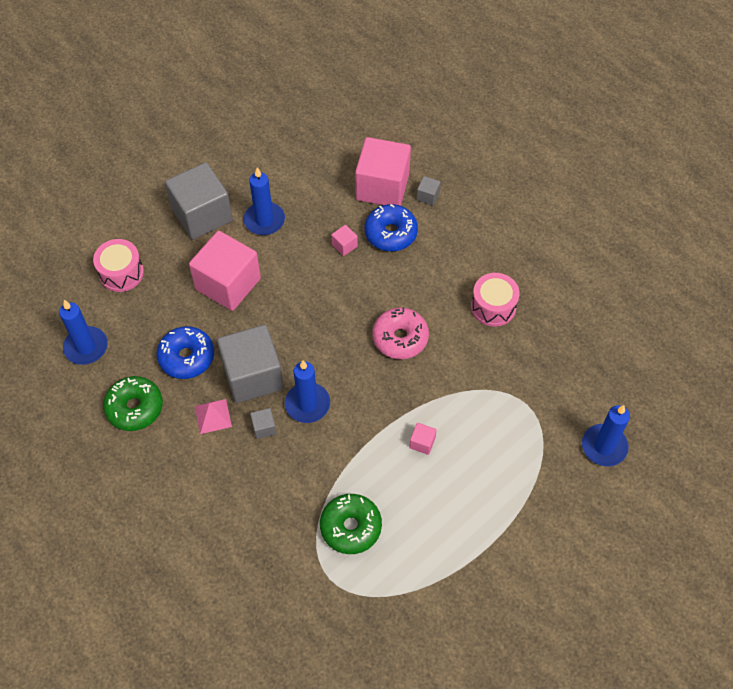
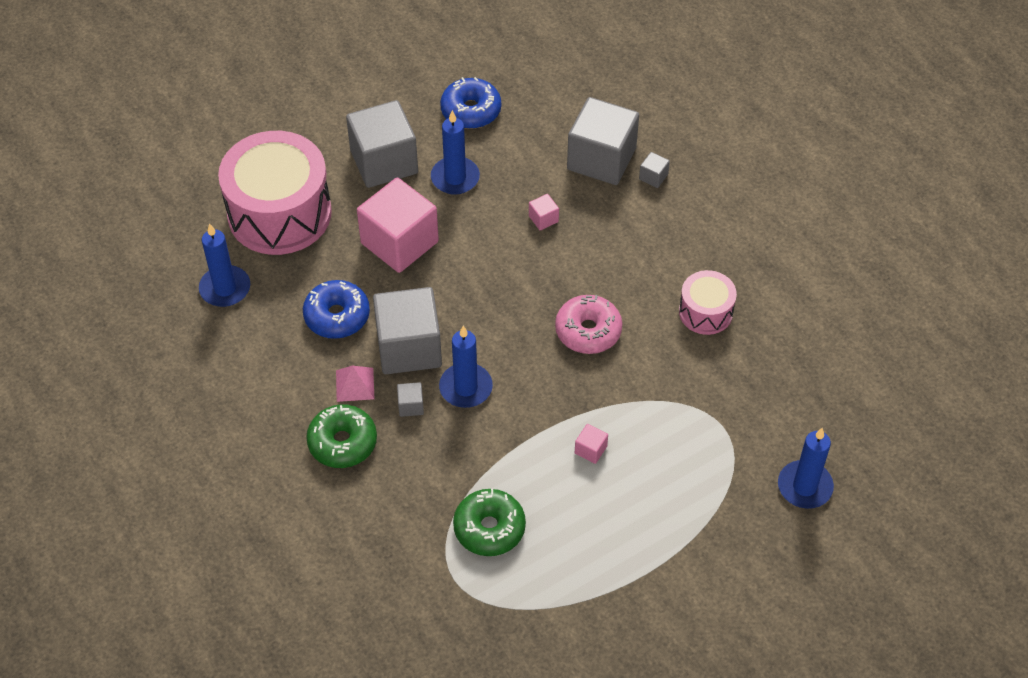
camera: 10 degrees right, 5 degrees down
pink drum [93,239,144,292] -> pink drum [218,131,332,255], size x2.00
green donut [103,376,163,431] -> green donut moved to [306,404,377,468]
pink cube [355,137,411,206] -> grey cube [567,97,639,185]
blue donut [365,204,418,251] -> blue donut moved to [440,77,501,129]

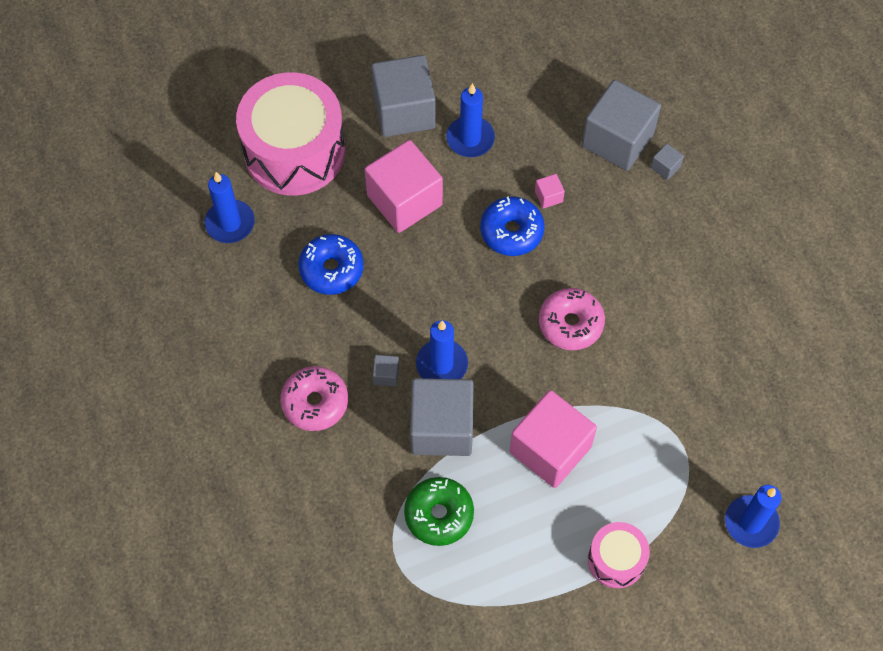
camera: 10 degrees right, 10 degrees up
green donut [306,404,377,468] -> pink donut [280,366,348,431]
pink pyramid [336,366,374,402] -> none
grey cube [373,287,442,374] -> grey cube moved to [410,378,473,456]
blue donut [440,77,501,129] -> blue donut moved to [480,196,545,256]
pink cube [575,424,608,464] -> pink cube [510,390,597,488], size x2.50
pink drum [679,270,737,335] -> pink drum moved to [588,522,650,588]

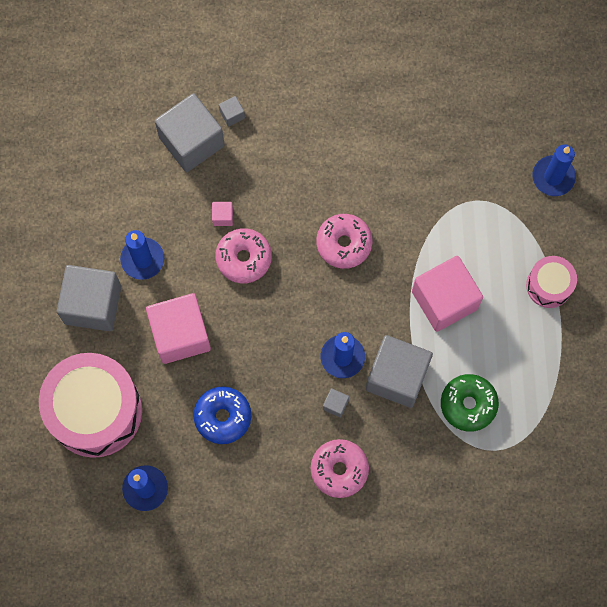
camera: 70 degrees left, 10 degrees up
blue donut [480,196,545,256] -> pink donut [215,228,272,283]

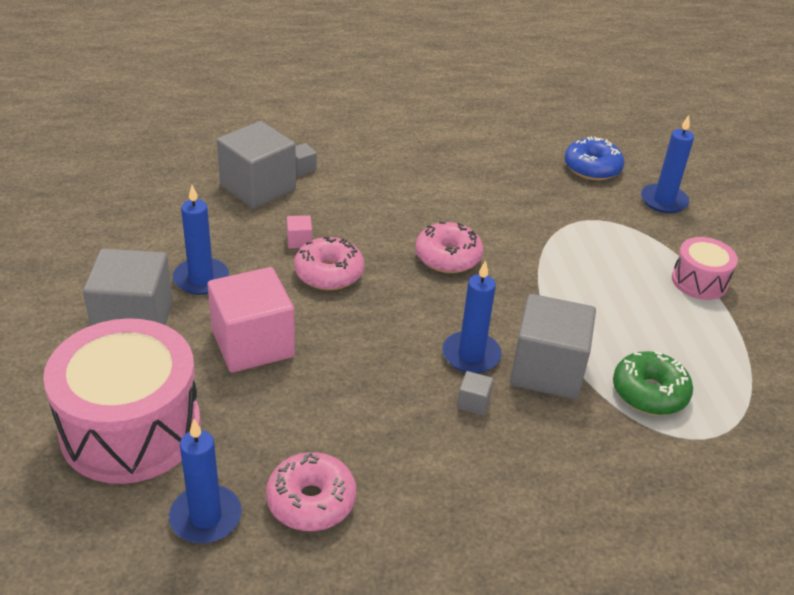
camera: 10 degrees left, 35 degrees down
blue donut [193,386,251,444] -> blue donut moved to [564,137,625,180]
pink donut [311,439,369,498] -> pink donut moved to [266,452,356,531]
pink cube [412,256,483,332] -> none

